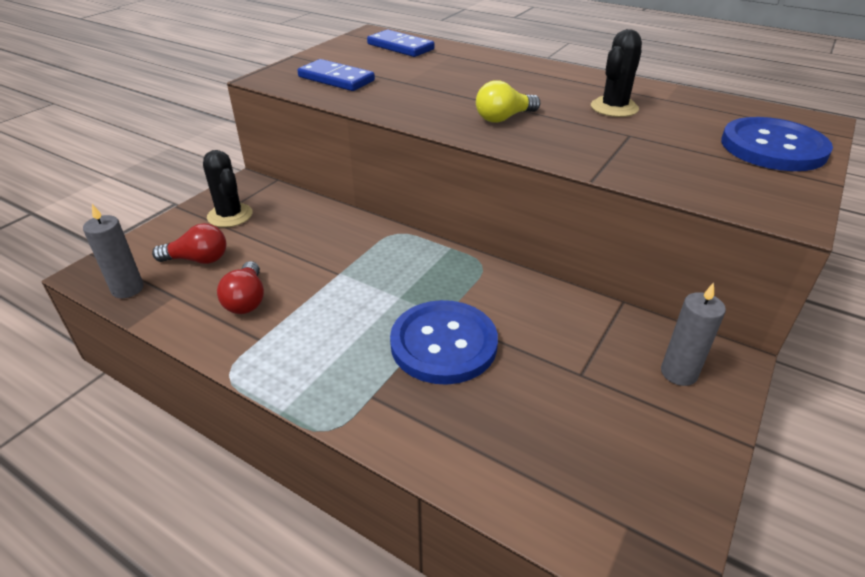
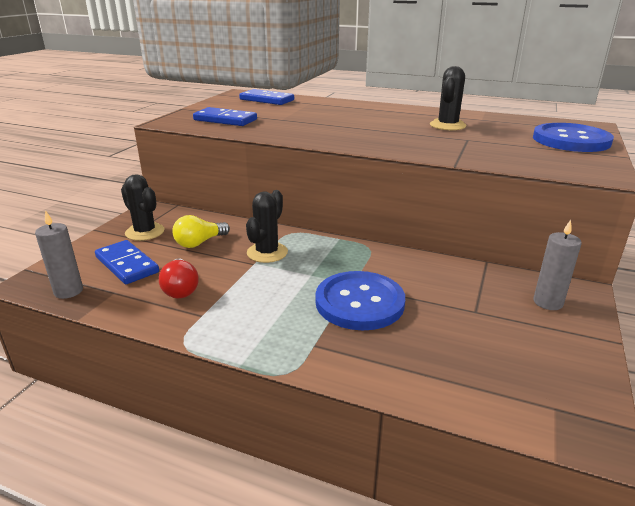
camera: 10 degrees left, 10 degrees down
red light bulb [152,223,226,264] -> blue domino [95,240,159,284]
yellow light bulb [476,80,540,123] -> yellow light bulb moved to [172,215,230,248]
none -> black cactus [246,190,288,263]

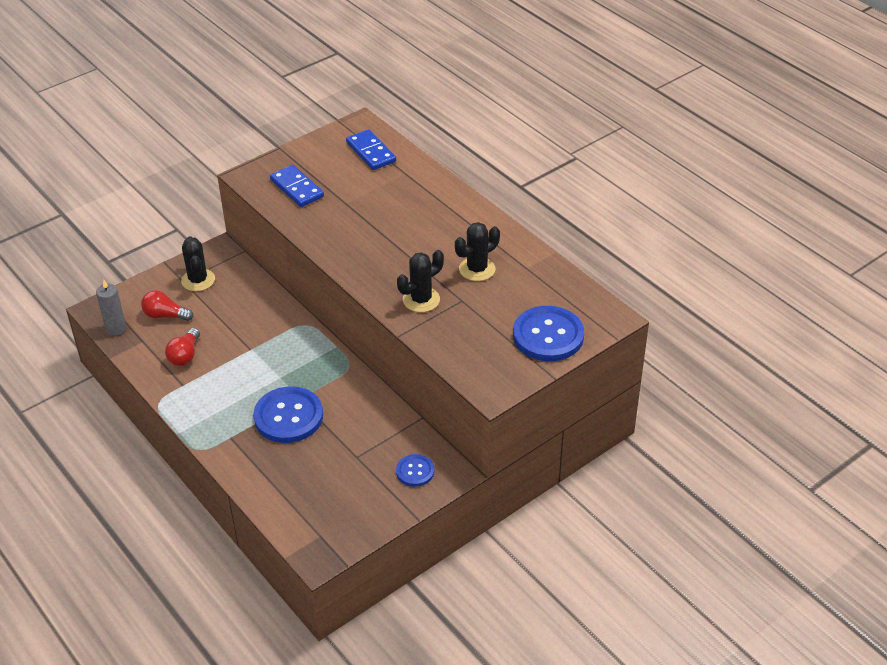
camera: 30 degrees right, 15 degrees up
blue domino [95,240,159,284] -> red light bulb [141,290,193,321]
yellow light bulb [172,215,230,248] -> none
black cactus [246,190,288,263] -> black cactus moved to [397,250,444,312]
grey candle [534,220,582,310] -> blue button [396,454,434,487]

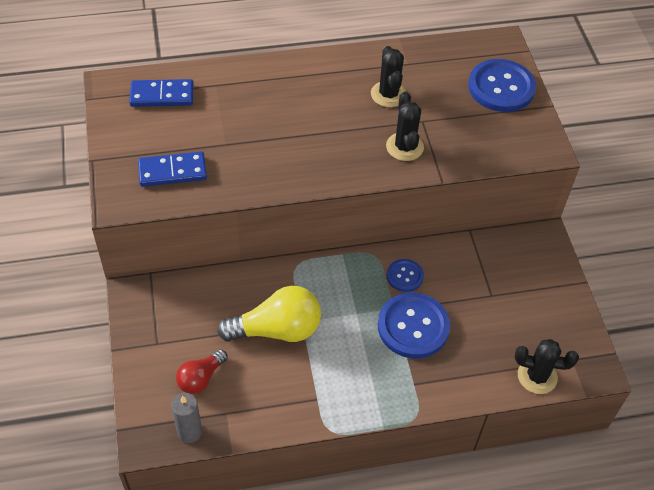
camera: 65 degrees left, 10 degrees up
red light bulb [165,328,200,366] -> none
black cactus [181,236,215,291] -> black cactus moved to [515,339,579,394]
blue button [396,454,434,487] -> blue button moved to [387,259,424,292]
none -> yellow light bulb [217,286,321,342]

